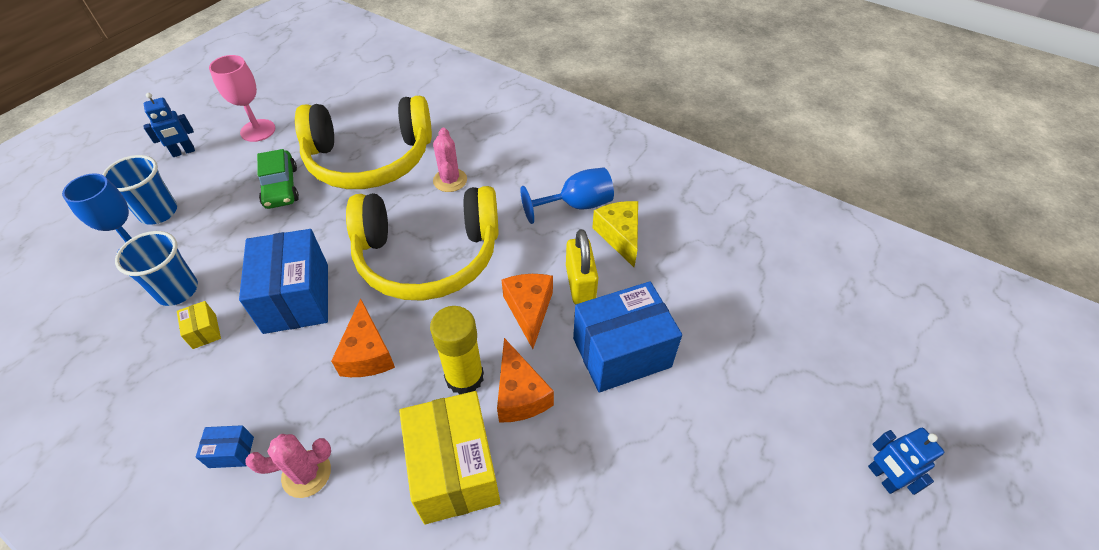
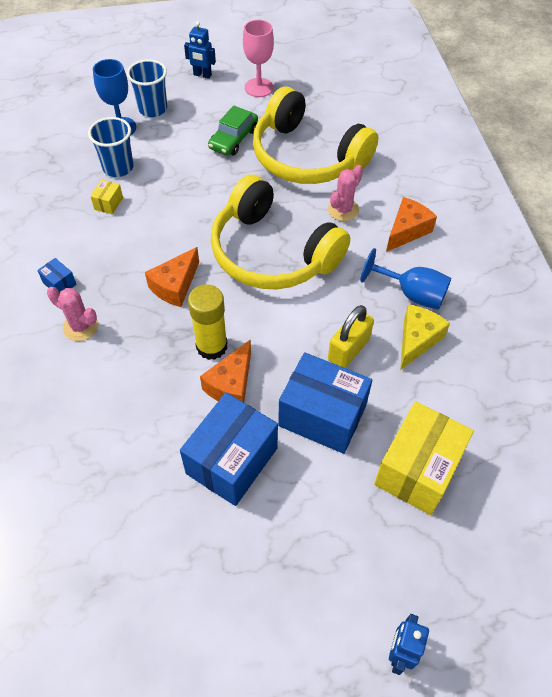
camera: 45 degrees right, 5 degrees up
blue box [239,229,328,334] -> blue box moved to [180,393,278,506]
yellow box [399,391,500,524] -> yellow box moved to [374,401,474,515]
orange cheese [502,274,553,349] -> orange cheese moved to [386,197,437,252]

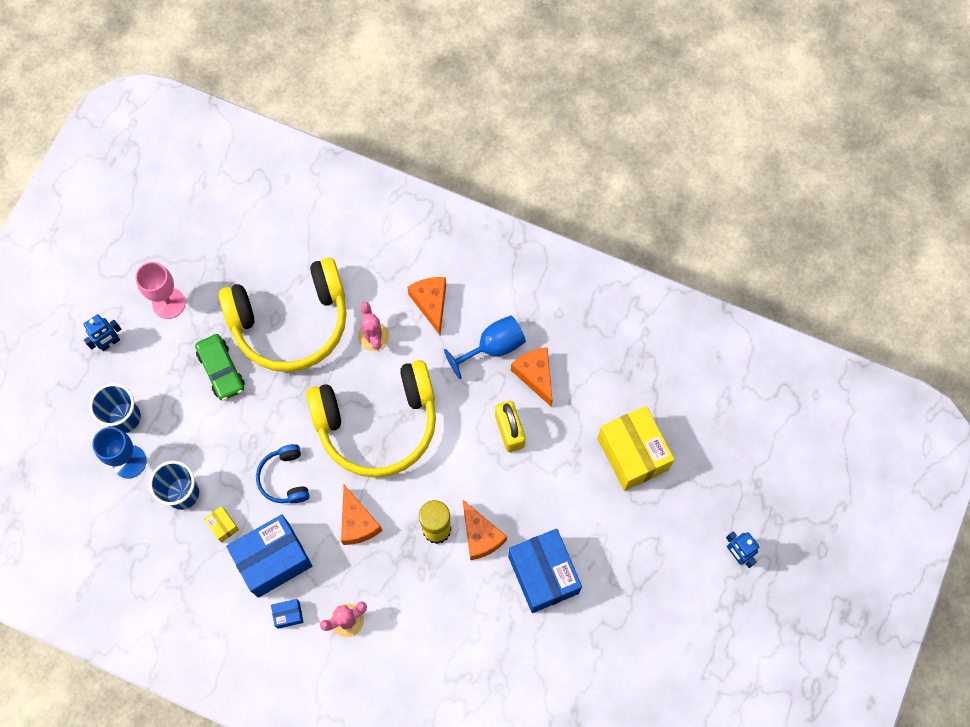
camera: 55 degrees left, 15 degrees up
blue box [278,352,372,454] -> blue box moved to [226,514,312,598]
yellow cheese [400,304,450,370] -> orange cheese [511,347,552,407]
none -> blue headphones [256,444,310,503]

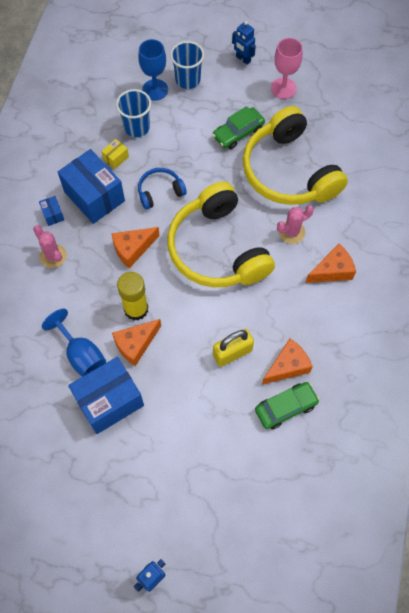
camera: 80 degrees right, 5 degrees down
blue goblet [444,315,526,379] -> blue goblet moved to [42,308,106,377]
yellow box [597,406,675,491] -> none
none -> green car [255,382,320,429]

